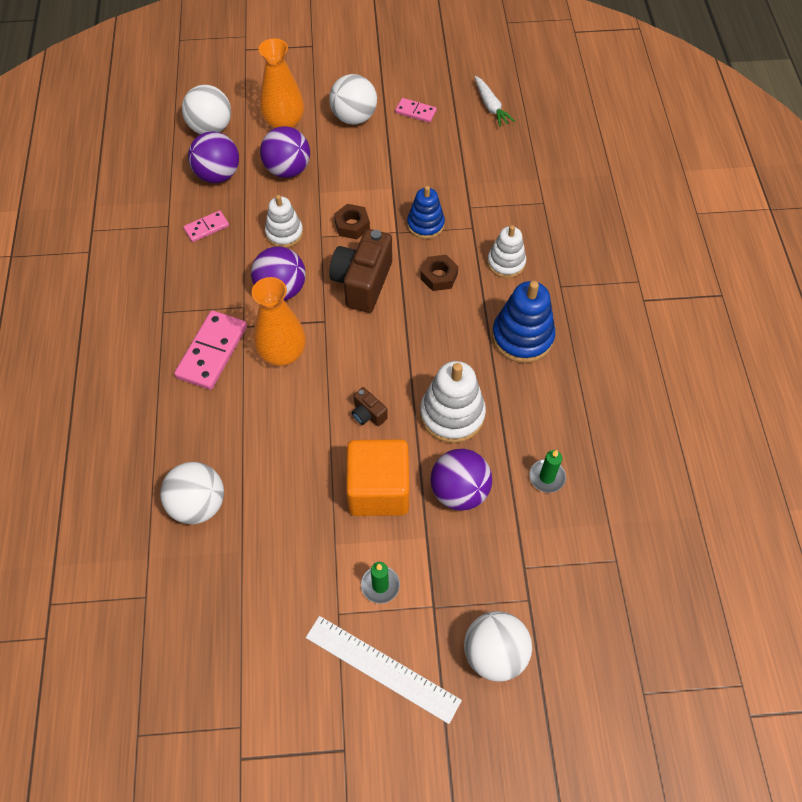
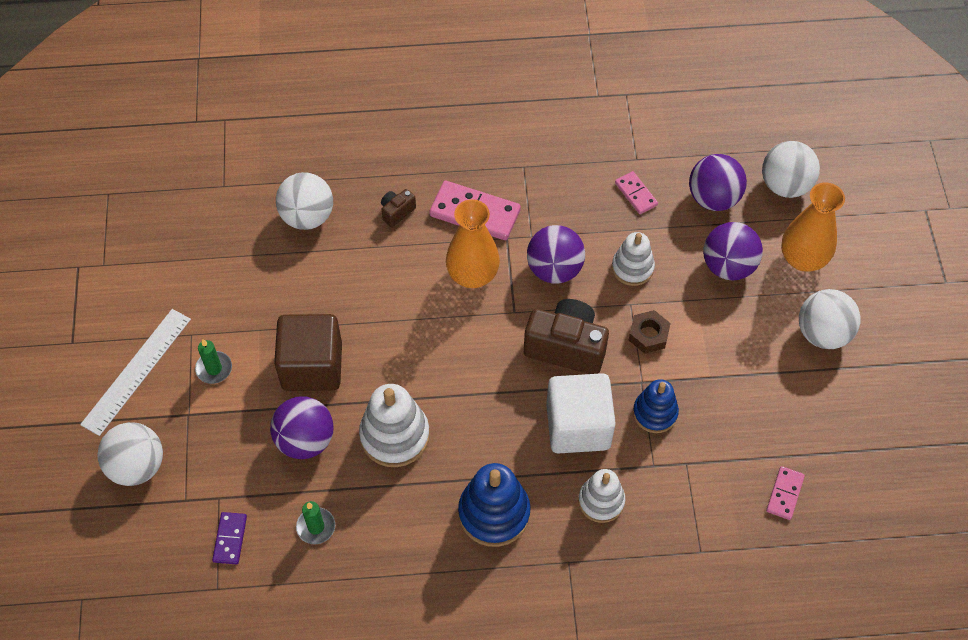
camera: 90 degrees right, 0 degrees up
orange cube [346,439,409,516] -> brown cube [274,314,342,391]
brown camera [352,387,388,426] -> brown camera moved to [381,189,416,227]
pink domino [395,98,437,123] -> pink domino moved to [766,466,805,520]
brown nut [421,255,459,291] -> white cube [546,373,616,454]
white carrot [474,76,515,127] -> none
none -> purple domino [212,512,247,564]

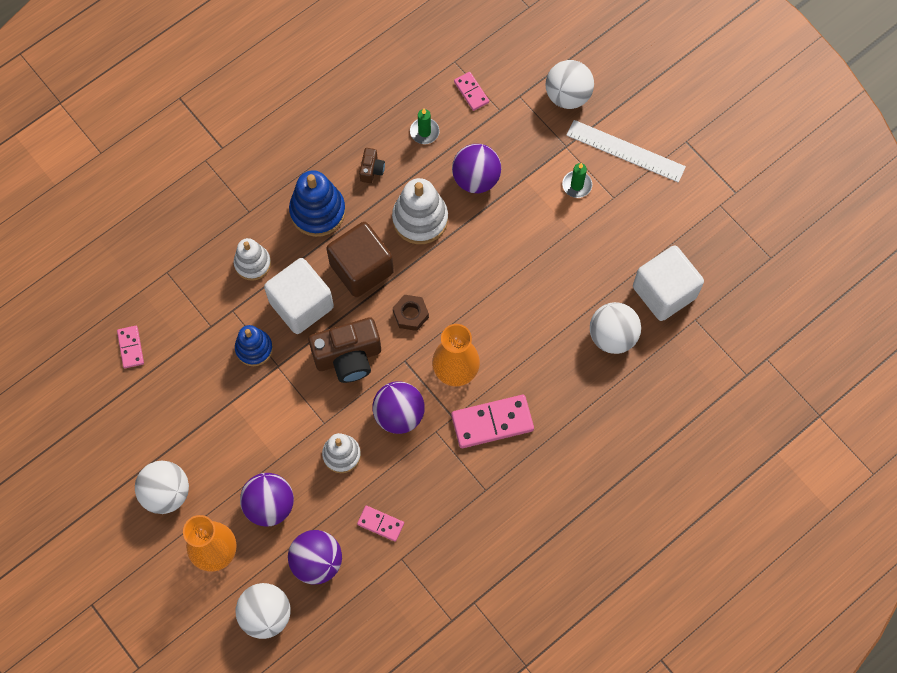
camera: 145 degrees right, 10 degrees up
white ruler [80,309,191,436] -> white ruler turned 60 degrees counterclockwise [566,120,686,183]
purple domino [212,512,247,564] -> pink domino [454,72,489,111]
brown cube [274,314,342,391] -> brown cube moved to [326,222,394,297]
brown camera [381,189,416,227] -> brown camera moved to [359,148,385,183]
brown nut [629,310,671,354] -> brown nut moved to [393,295,429,331]
none -> white cube [633,245,704,321]

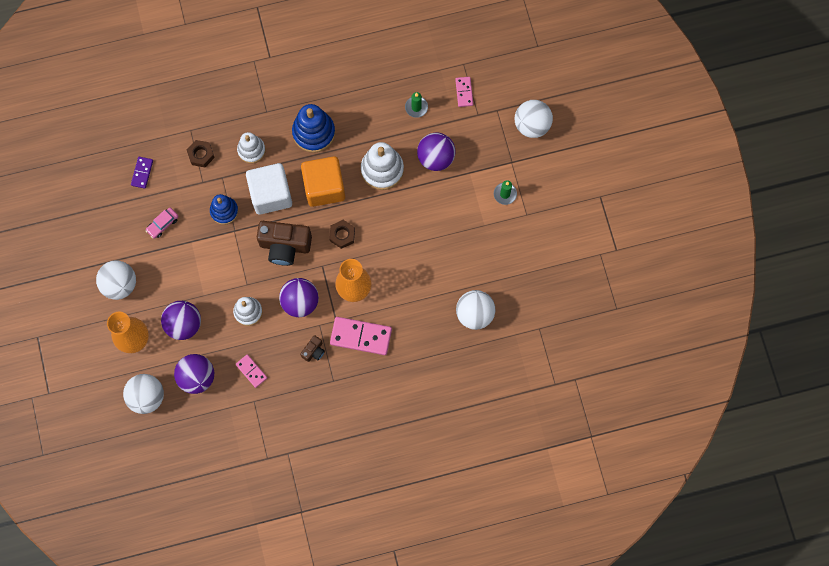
camera: 25 degrees right, 5 degrees up
pink domino [117,326,144,368] -> purple domino [131,157,153,189]
brown cube [326,222,394,297] -> orange cube [301,156,345,207]
brown camera [359,148,385,183] -> brown camera moved to [300,335,325,362]
white ruler [566,120,686,183] -> none
white cube [633,245,704,321] -> none
none -> pink car [145,208,179,239]
none -> brown nut [187,140,215,167]

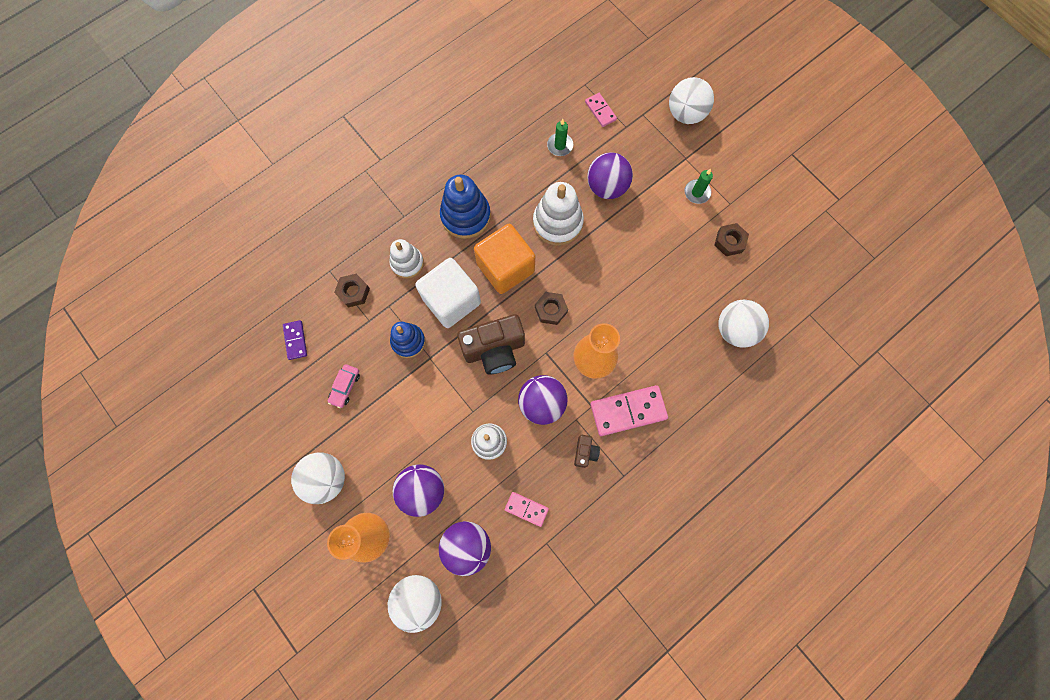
camera: 25 degrees left, 0 degrees up
none -> brown nut [714,223,749,256]

